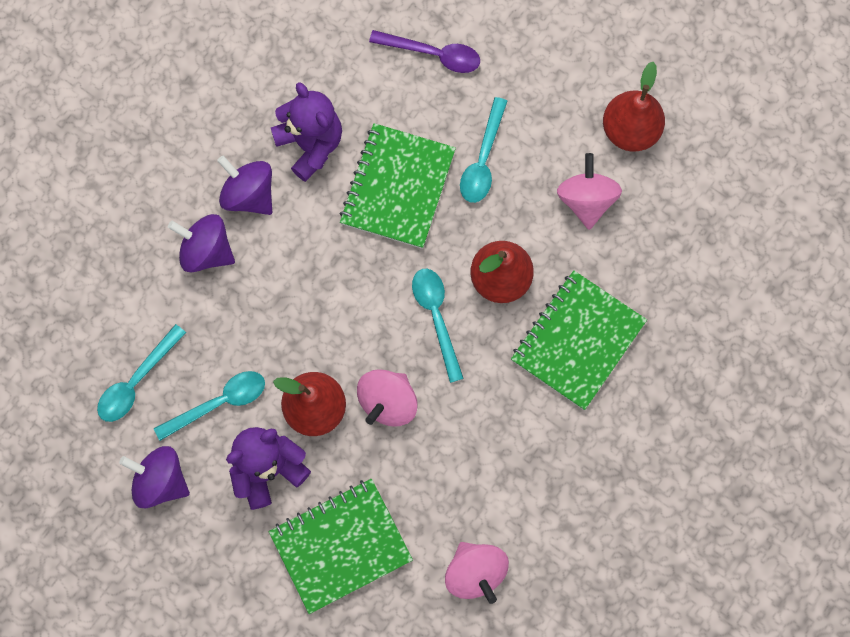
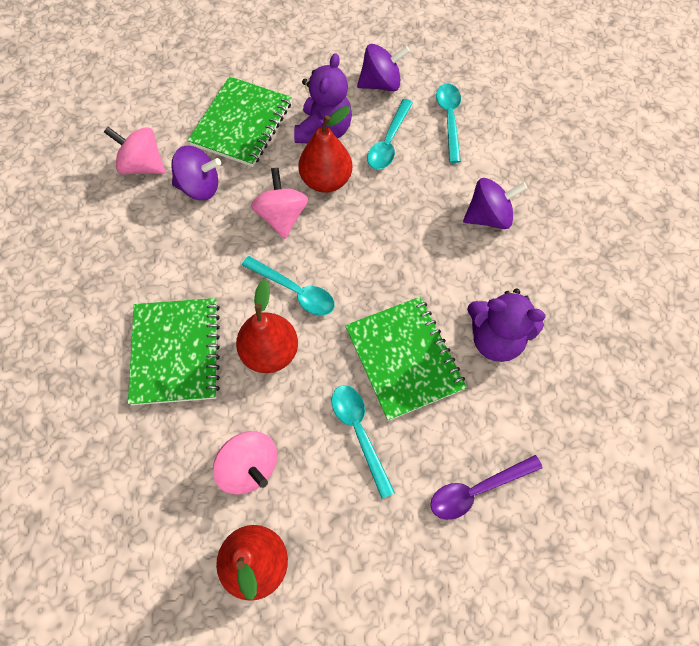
camera: 140 degrees right, 10 degrees down
purple spinning top [217,156,272,215] -> purple spinning top moved to [171,146,221,200]

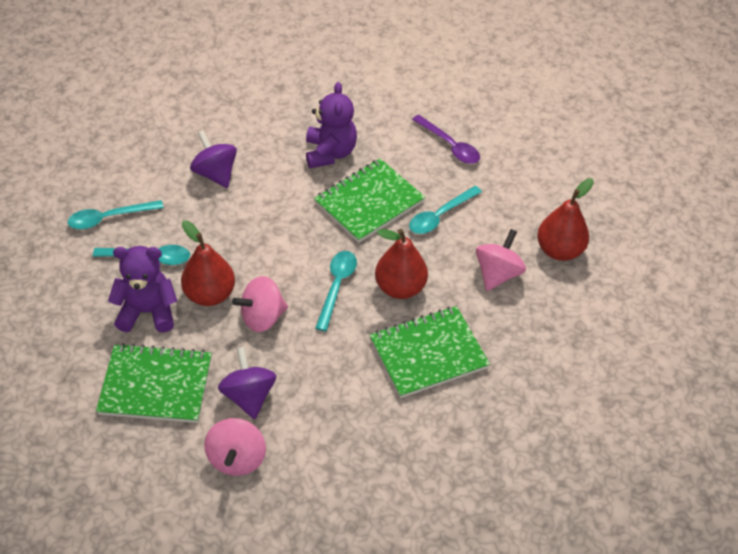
camera: 110 degrees left, 15 degrees down
purple spinning top [357,44,410,91] -> none

